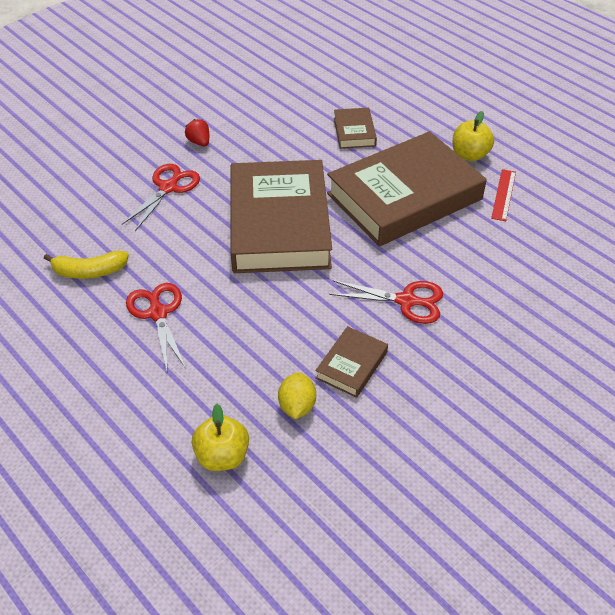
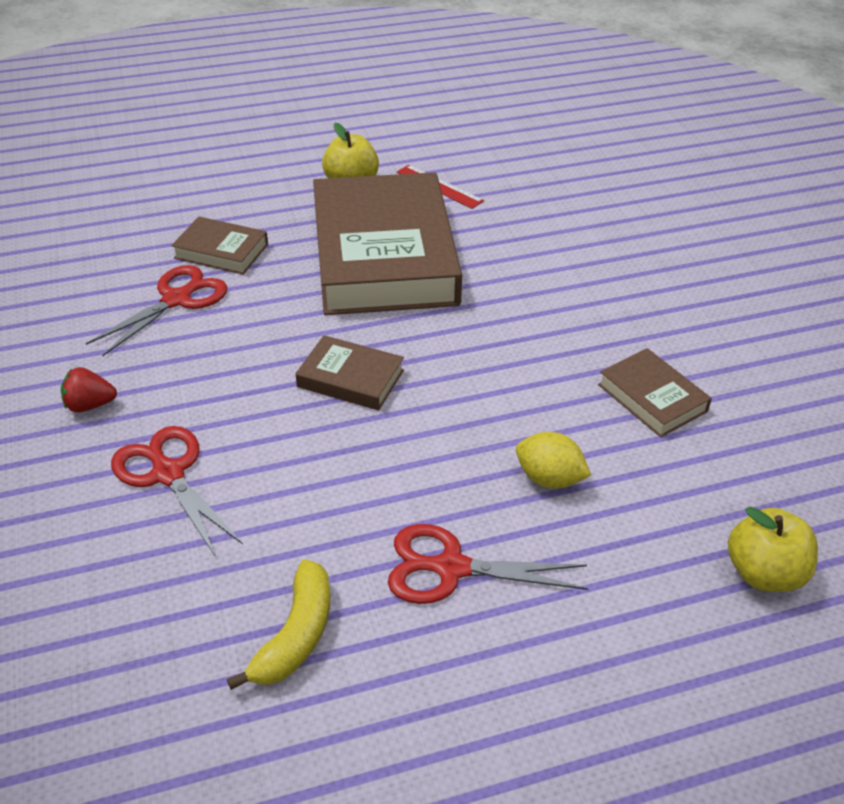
camera: 65 degrees left, 5 degrees down
brown book [230,160,332,273] -> brown book [296,335,404,411], size x0.43
yellow lemon [278,373,316,419] -> yellow lemon moved to [516,432,591,489]
red scissors [329,280,443,324] -> red scissors moved to [86,265,228,356]

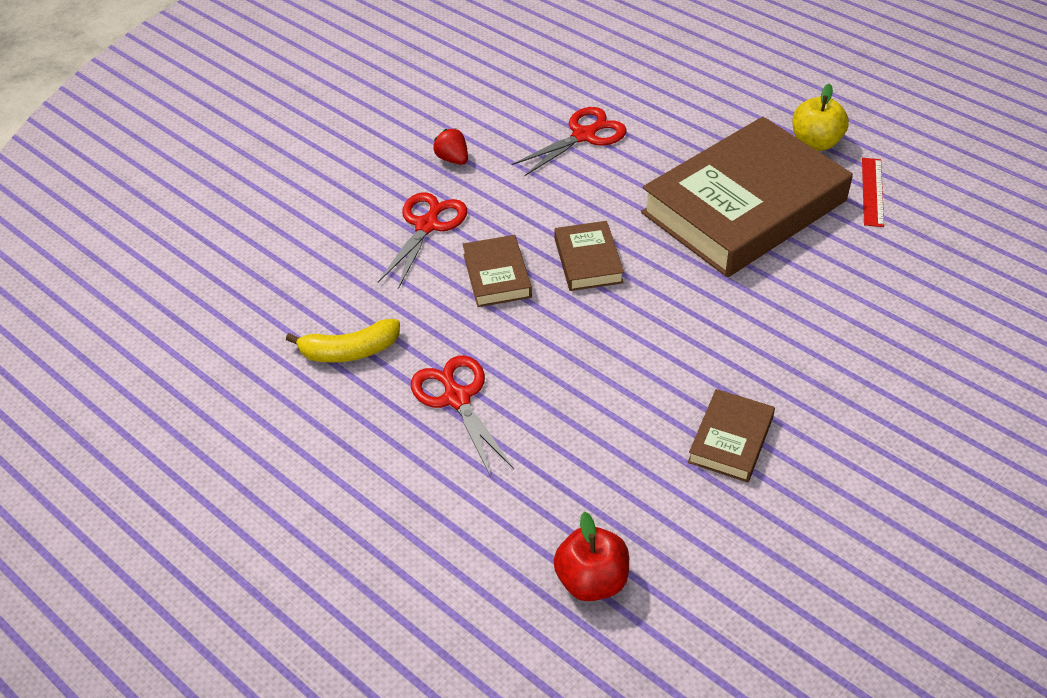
camera: 60 degrees right, 5 degrees up
red scissors [86,265,228,356] -> red scissors turned 45 degrees counterclockwise [511,107,627,176]
brown book [171,217,268,275] -> brown book moved to [462,235,532,307]
yellow lemon [516,432,591,489] -> none
yellow apple [728,506,818,592] -> red apple [553,511,629,601]

